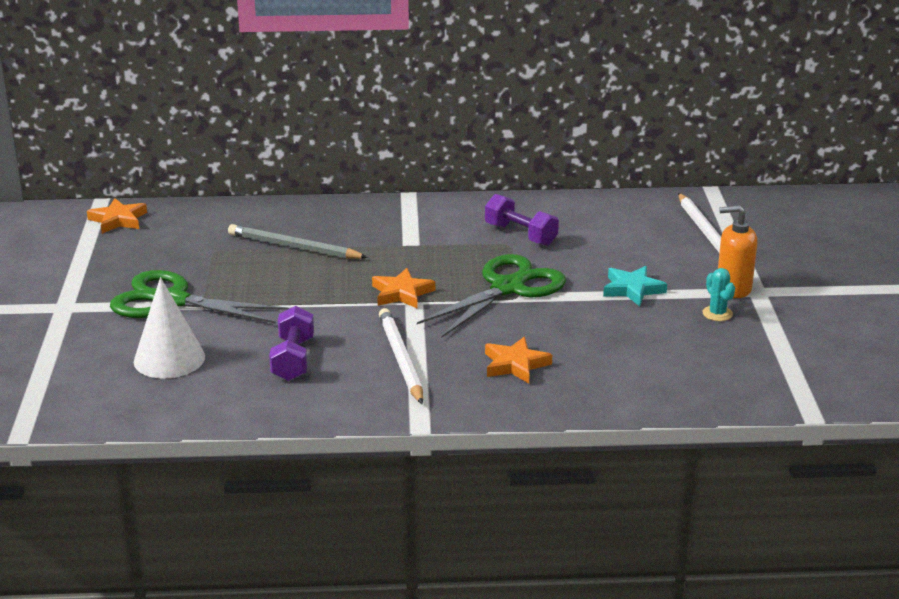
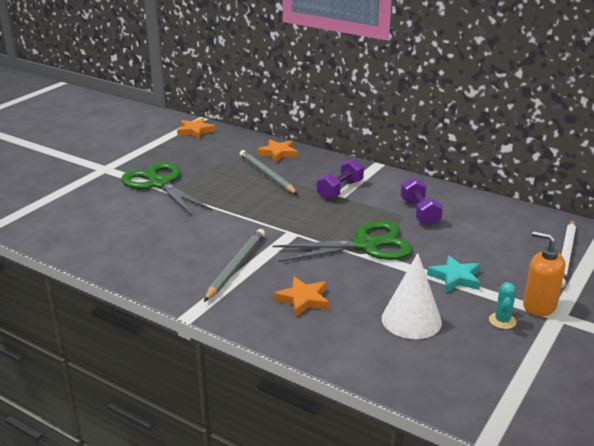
camera: 35 degrees right, 0 degrees up
white cone [134,277,205,379] -> white cone moved to [382,253,442,339]
purple dumbbell [269,306,314,381] -> purple dumbbell moved to [317,158,364,200]
orange star [372,268,435,309] -> orange star moved to [257,139,298,163]
white pencil [379,308,423,404] -> grey pencil [204,229,265,302]

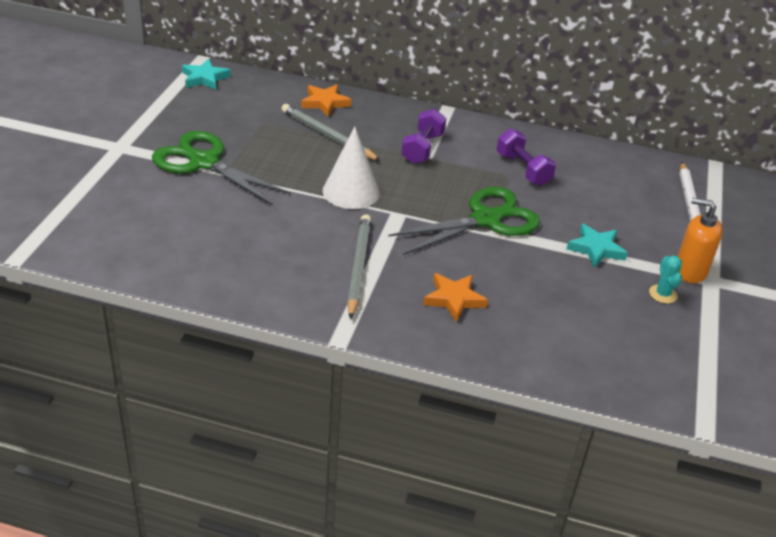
camera: 20 degrees left, 10 degrees up
orange star [177,118,216,139] -> turquoise star [182,59,231,90]
white cone [382,253,442,339] -> white cone moved to [323,127,380,209]

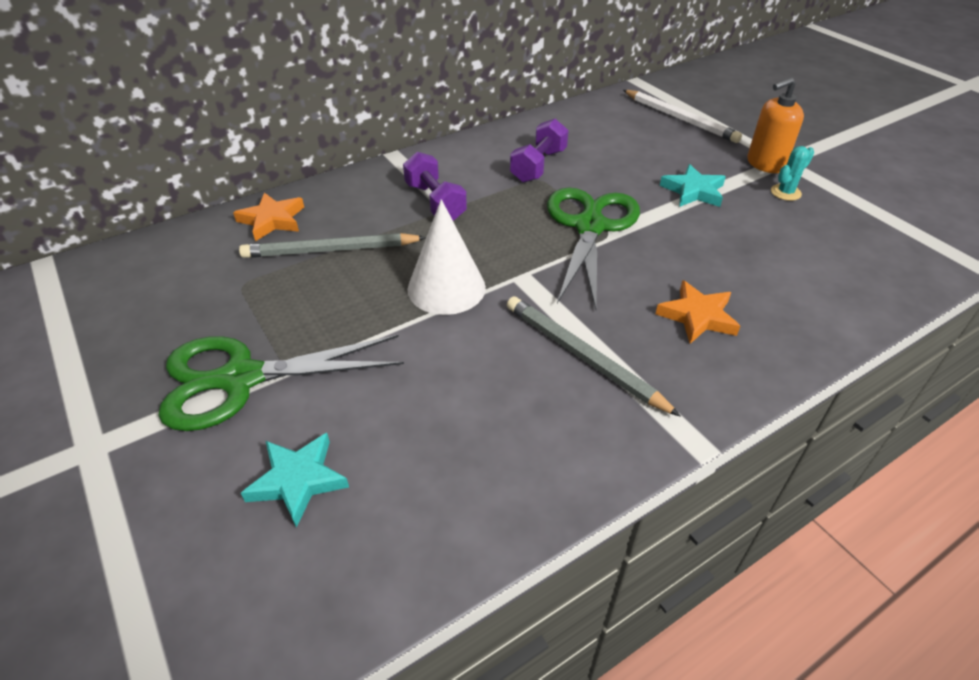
camera: 45 degrees left, 5 degrees up
turquoise star [182,59,231,90] -> turquoise star moved to [241,433,349,528]
purple dumbbell [497,128,556,186] -> purple dumbbell turned 75 degrees counterclockwise [510,119,569,183]
turquoise cactus [649,256,682,304] -> turquoise cactus turned 75 degrees counterclockwise [771,146,814,201]

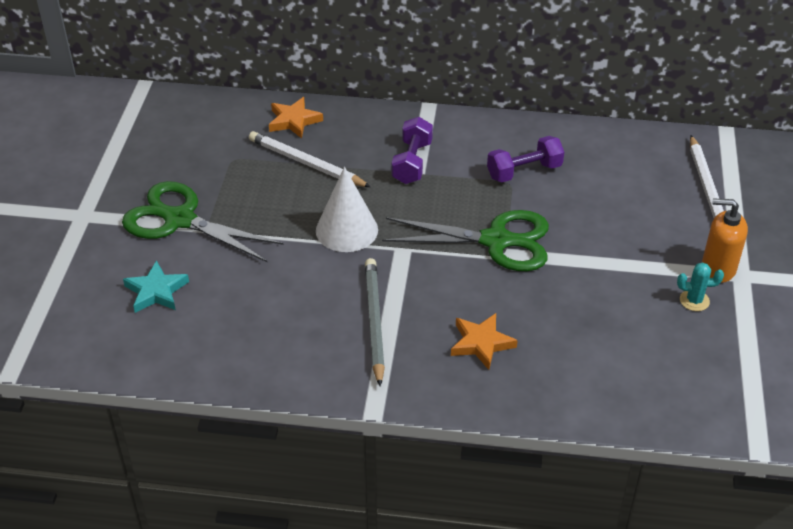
camera: 40 degrees right, 0 degrees up
grey pencil [239,233,426,258] -> white pencil [249,131,371,187]
green scissors [547,188,640,309] -> green scissors turned 45 degrees clockwise [382,210,549,271]
turquoise star [660,164,726,207] -> none

